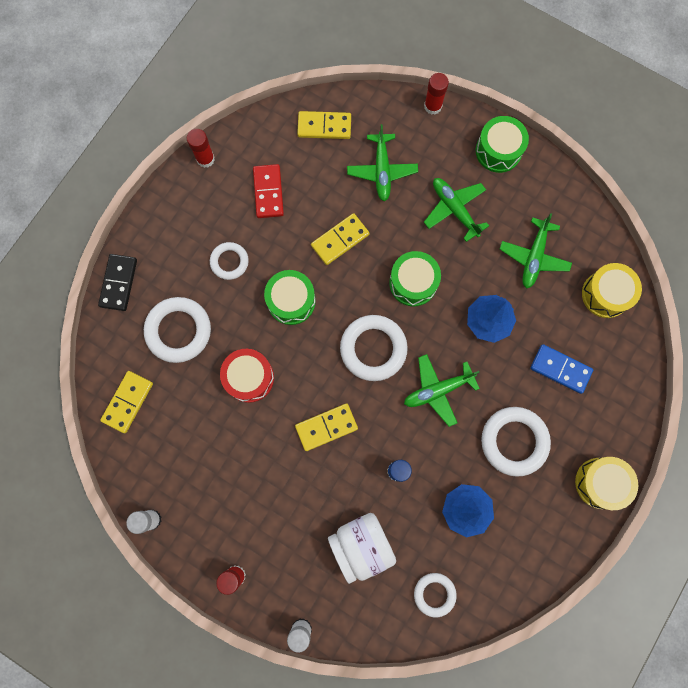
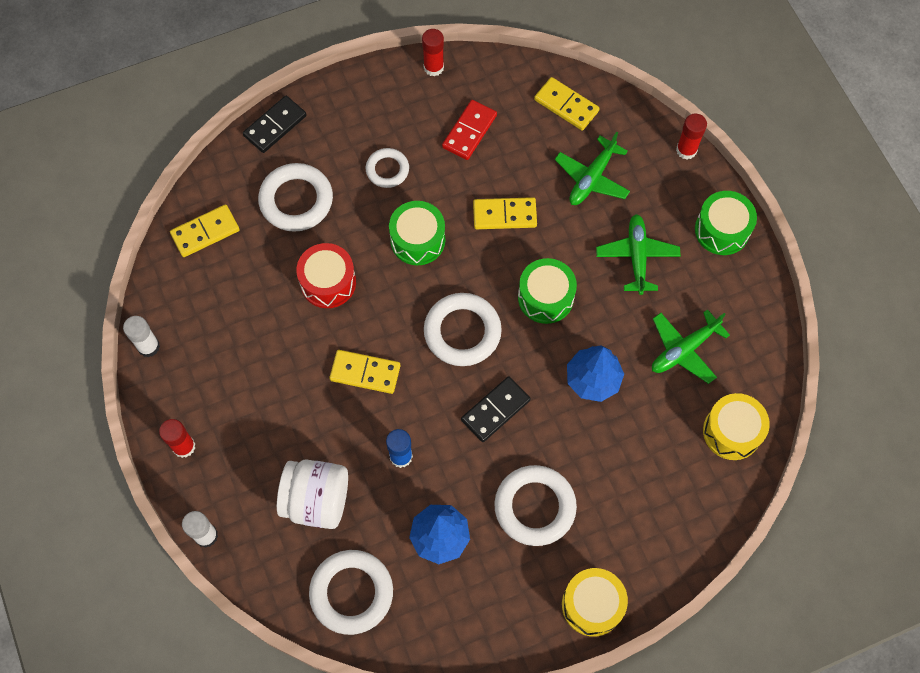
camera: 35 degrees right, 10 degrees down
green plane [404,354,480,427] -> black domino [461,376,531,442]
white ring [414,573,457,617] -> white ring [309,550,393,635], size x1.68
blue domino [530,344,593,394] -> none

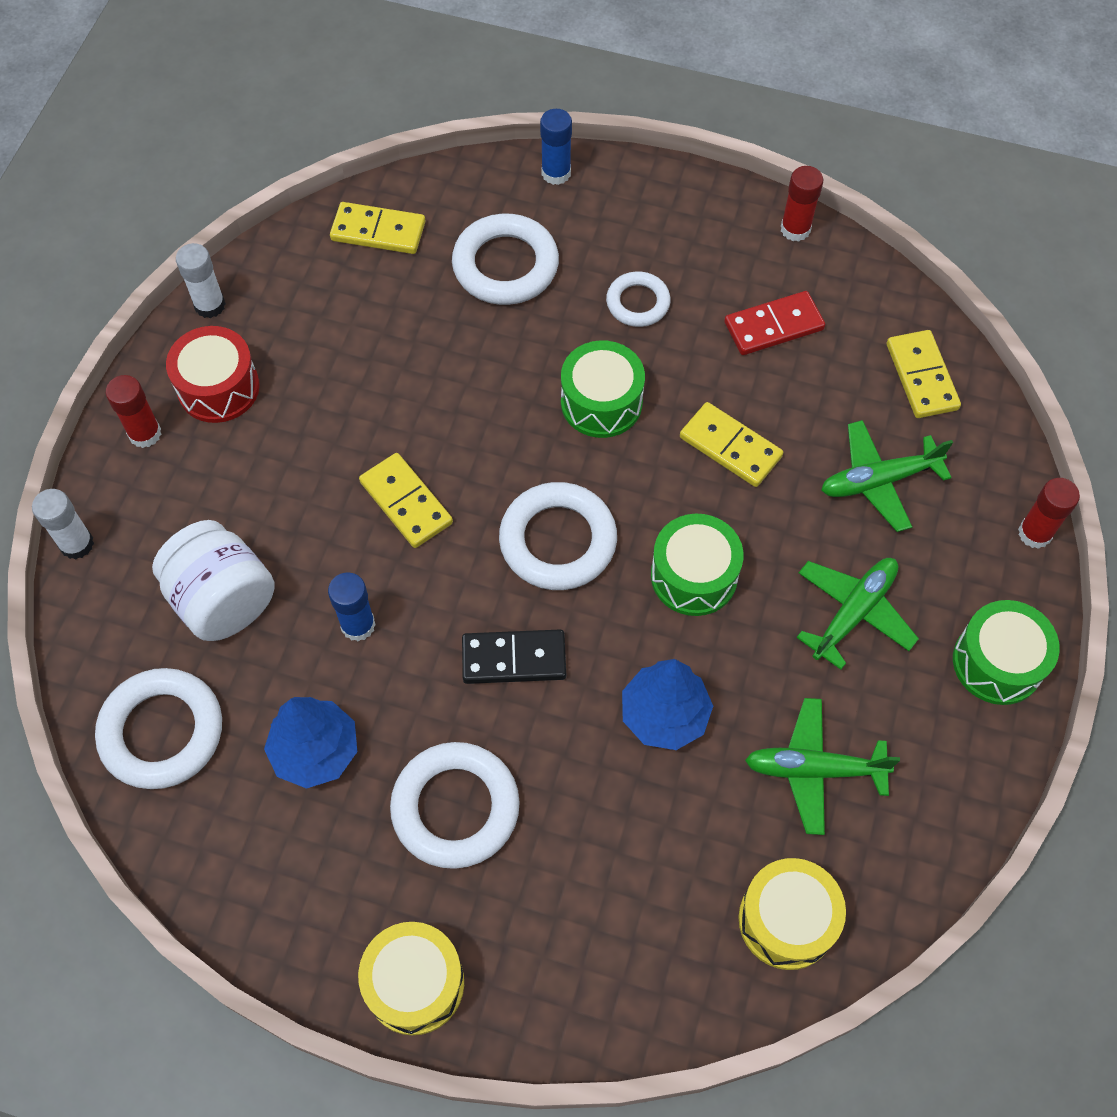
camera: 40 degrees right, 5 degrees down
black domino [243,96,307,153] -> blue glue stick [540,109,572,185]
red drum [296,243,356,308] -> red drum moved to [166,326,260,423]

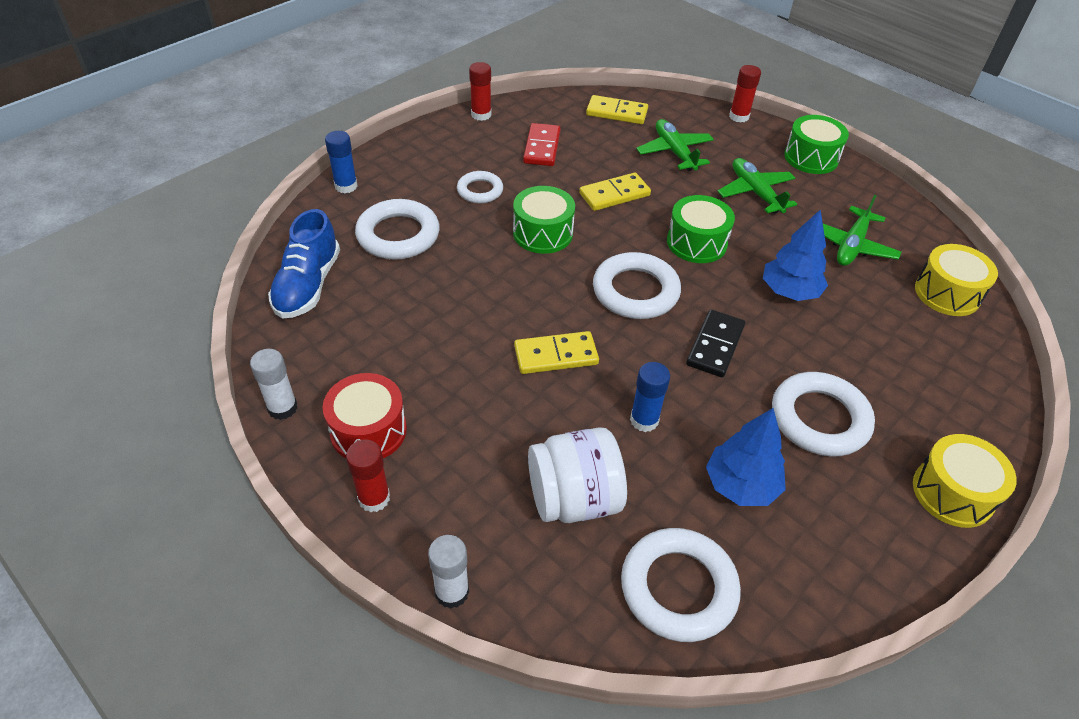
camera: 65 degrees left, 15 degrees down
yellow domino [330,202,425,254] -> blue shoe [268,209,340,319]
green plane [821,420,953,532] -> green plane turned 150 degrees clockwise [636,119,714,171]

